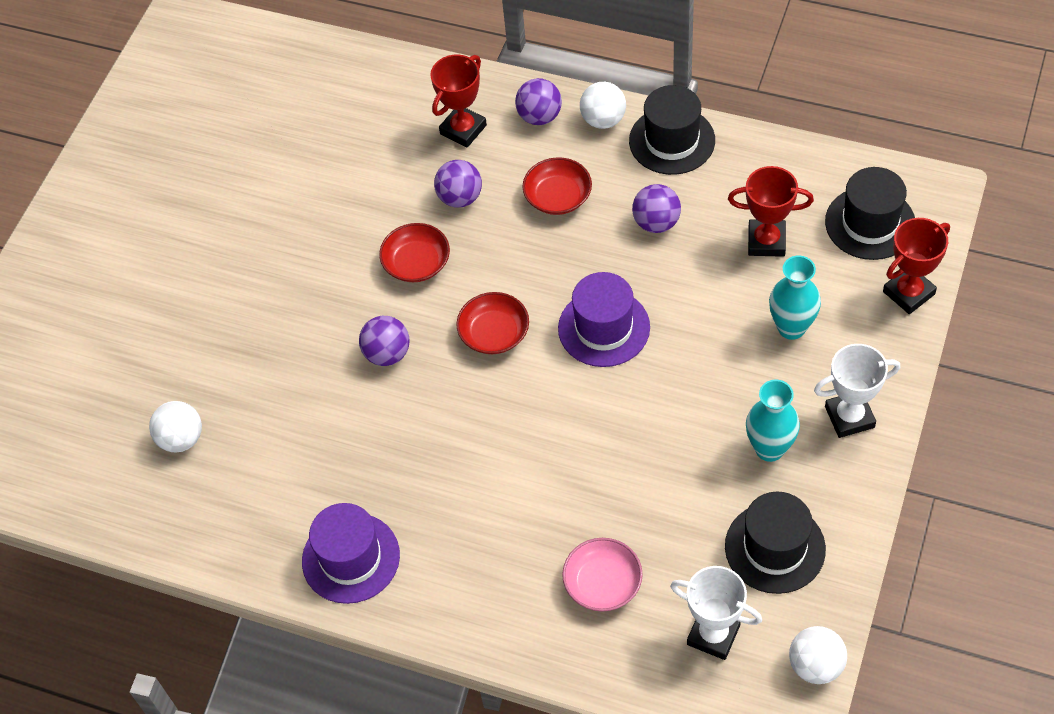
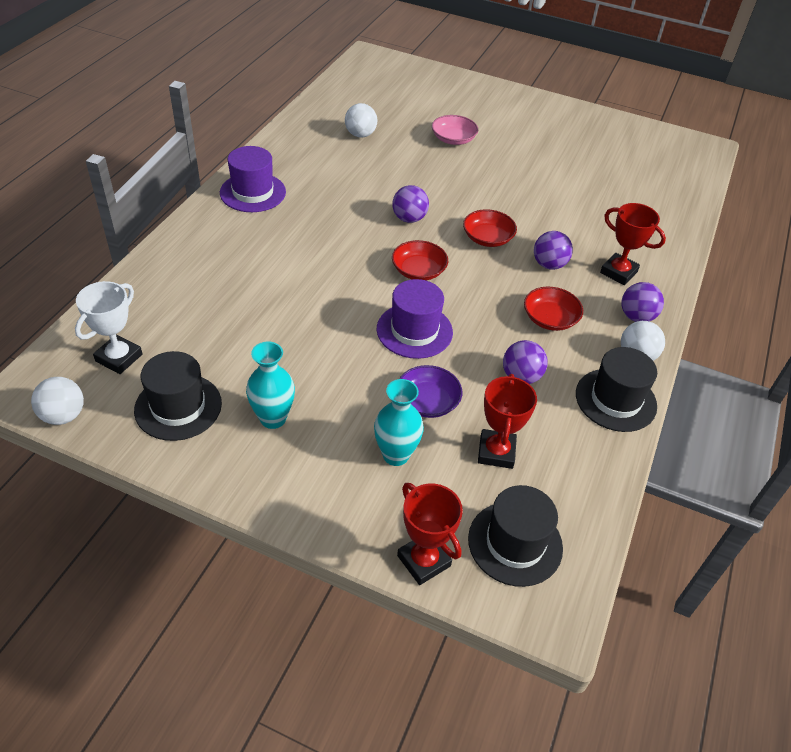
camera: 85 degrees right, 10 degrees down
pink bowl [562,538,643,612] -> pink bowl moved to [432,115,478,145]
white trophy [814,344,900,438] -> none
none -> purple bowl [399,365,462,418]

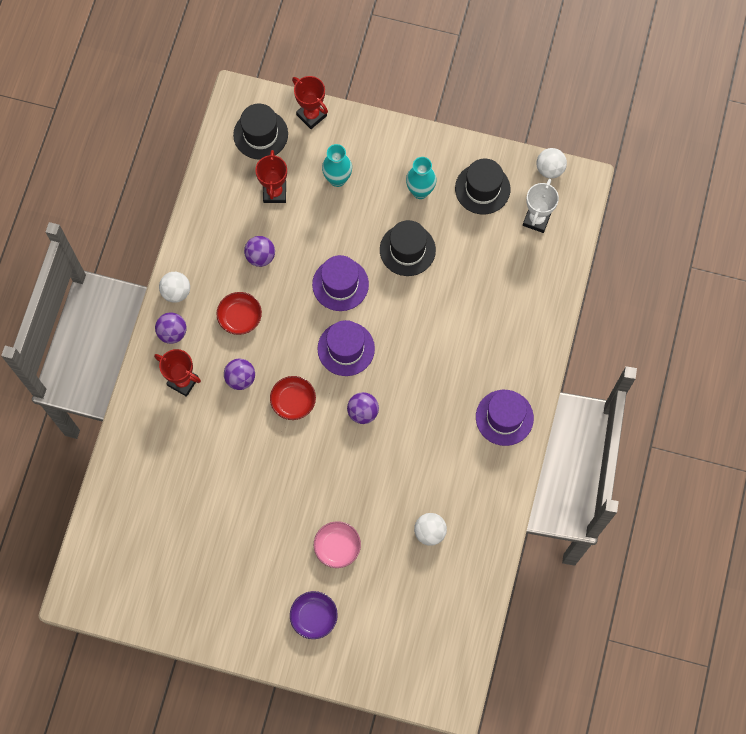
camera: 175 degrees right, 25 degrees up
red bowl [392,240,448,281] -> purple hat [318,320,375,376]
purple bowl [399,365,462,418] -> purple bowl moved to [290,591,338,639]
black hat [576,347,657,432] -> black hat moved to [380,220,436,276]

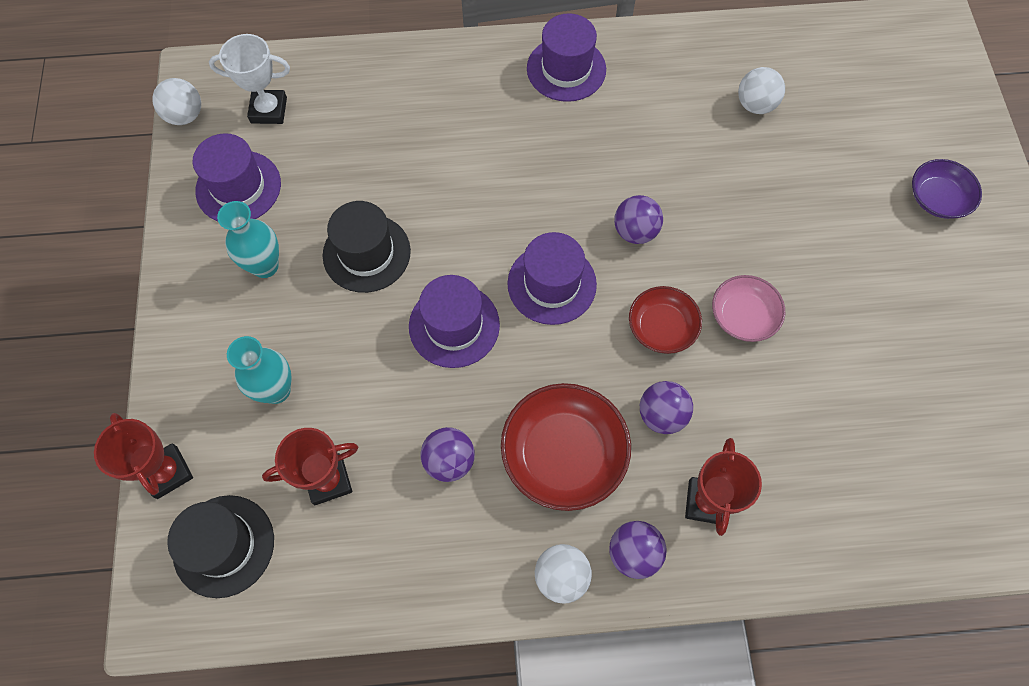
camera: 110 degrees left, 5 degrees down
red bowl [216,292,262,335] -> red bowl [501,383,631,511], size x1.65
red trophy [292,76,328,129] -> red trophy turned 60 degrees counterclockwise [94,413,193,499]
pink bowl [314,521,361,568] -> pink bowl moved to [712,275,785,342]
black hat [455,159,510,215] -> purple hat [193,133,281,221]

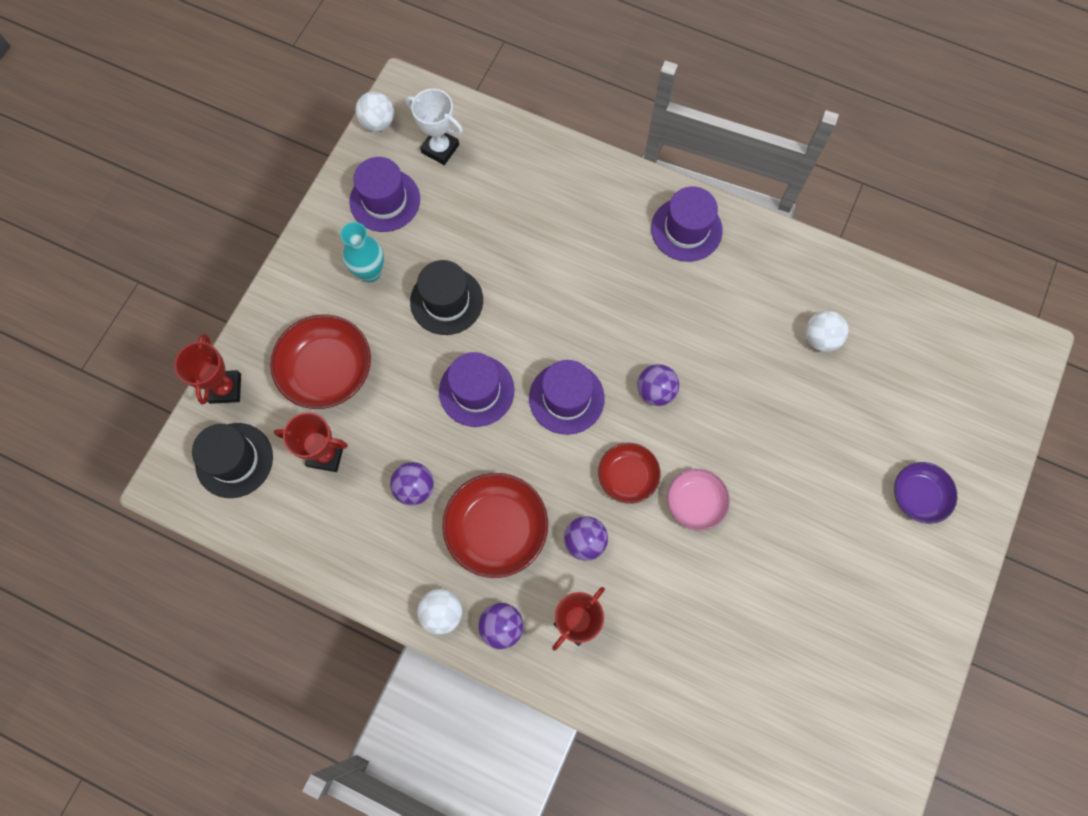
camera: 30 degrees right, 5 degrees up
turquoise vase [227,336,291,404] -> red bowl [270,315,371,409]

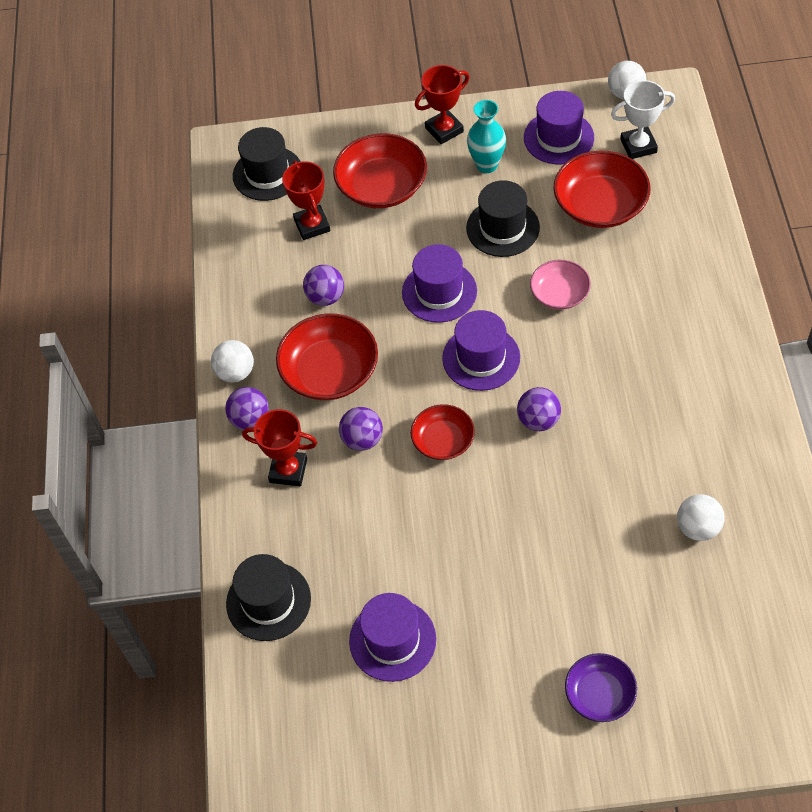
camera: 65 degrees right, 15 degrees down
red trophy [175,333,241,404] -> red trophy moved to [415,65,469,144]
white trophy [406,89,463,165] -> white trophy turned 75 degrees clockwise [611,80,675,159]
purple hat [651,187,723,262] -> purple hat moved to [349,593,436,682]
pink bowl [667,469,730,531] -> pink bowl moved to [530,260,591,310]
none -> black hat [226,554,311,641]
none -> red bowl [553,151,651,228]

